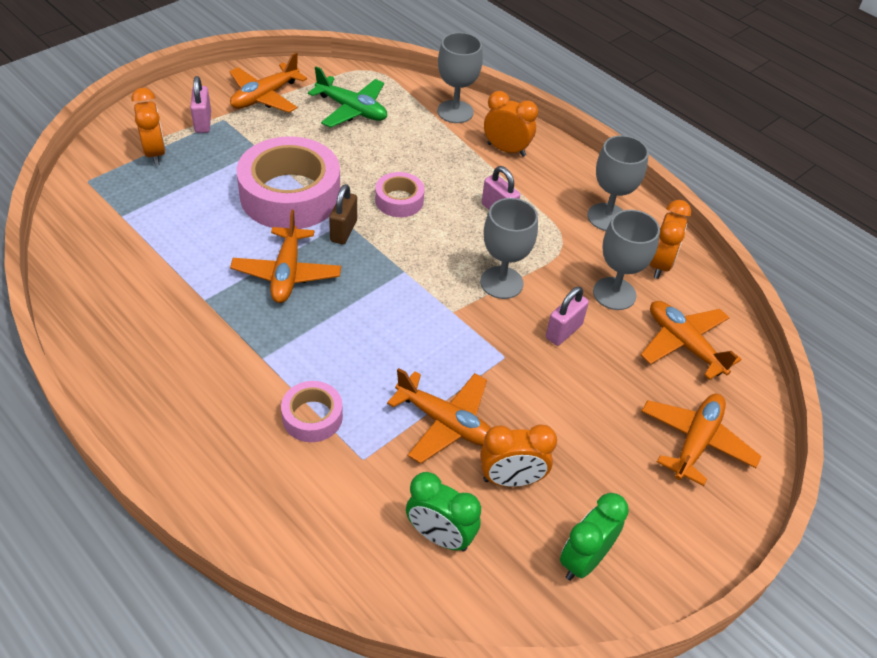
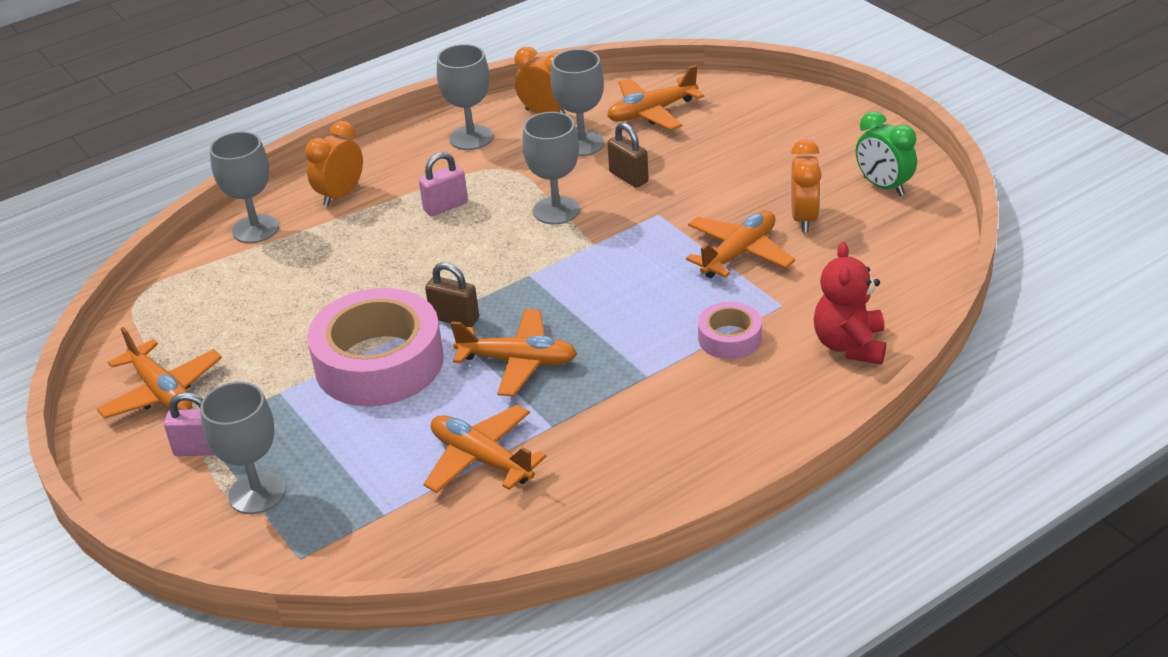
camera: 75 degrees left, 10 degrees down
orange clock [131,88,166,166] -> grey goblet [200,382,286,514]
green plane [308,66,387,128] -> none
pink tape [375,172,424,217] -> none
green clock [406,472,481,552] -> none
pink padlock [546,287,589,346] -> brown padlock [608,122,649,188]
orange plane [641,394,762,486] -> orange plane moved to [423,405,547,493]
none -> red teddy bear [814,242,886,364]

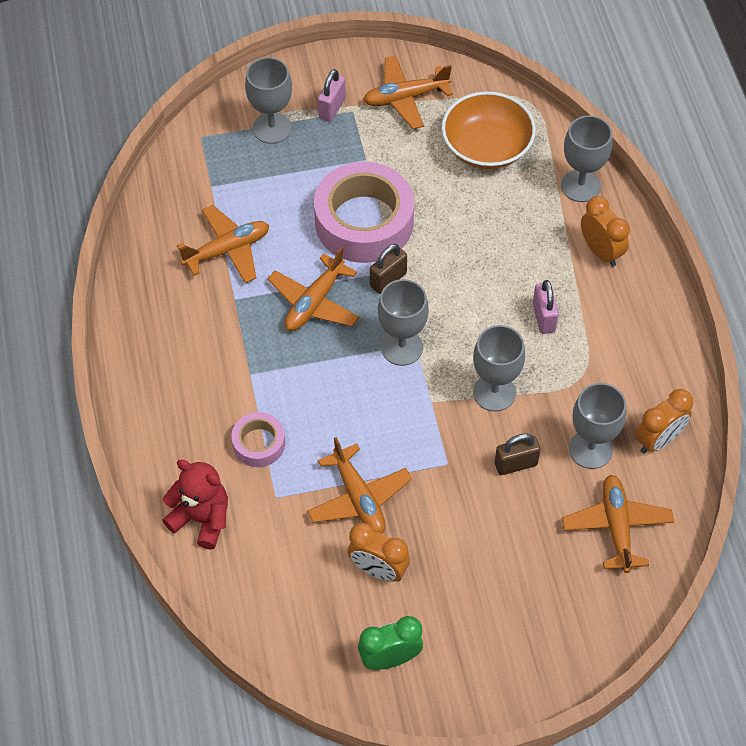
camera: 110 degrees right, 20 degrees up
grey goblet [437,44,493,150] -> grey goblet moved to [378,279,429,366]
none -> orange bowl [442,91,536,169]

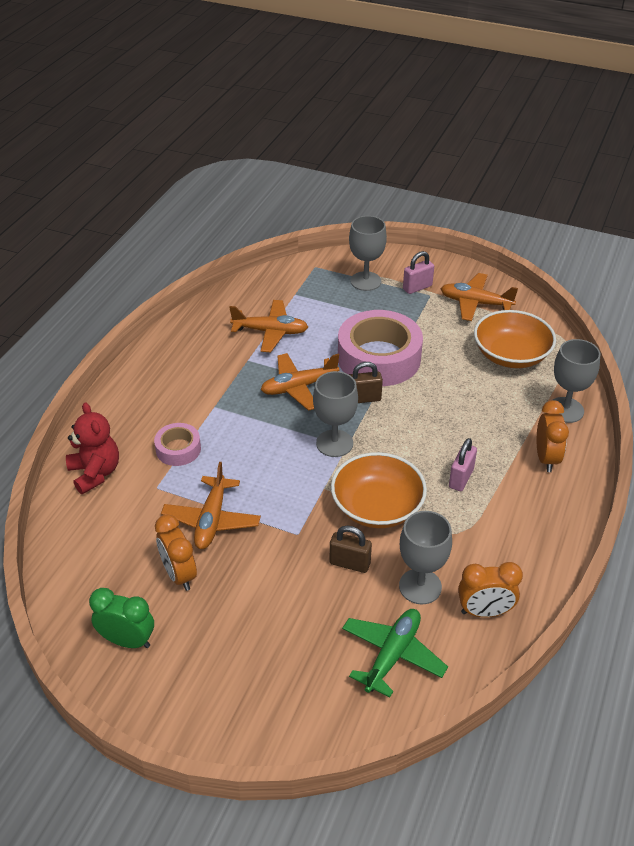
camera: 35 degrees right, 15 degrees down
grey goblet [473,325,525,412] -> orange bowl [331,452,427,528]
orange plane [562,475,674,573] -> green plane [342,609,448,698]

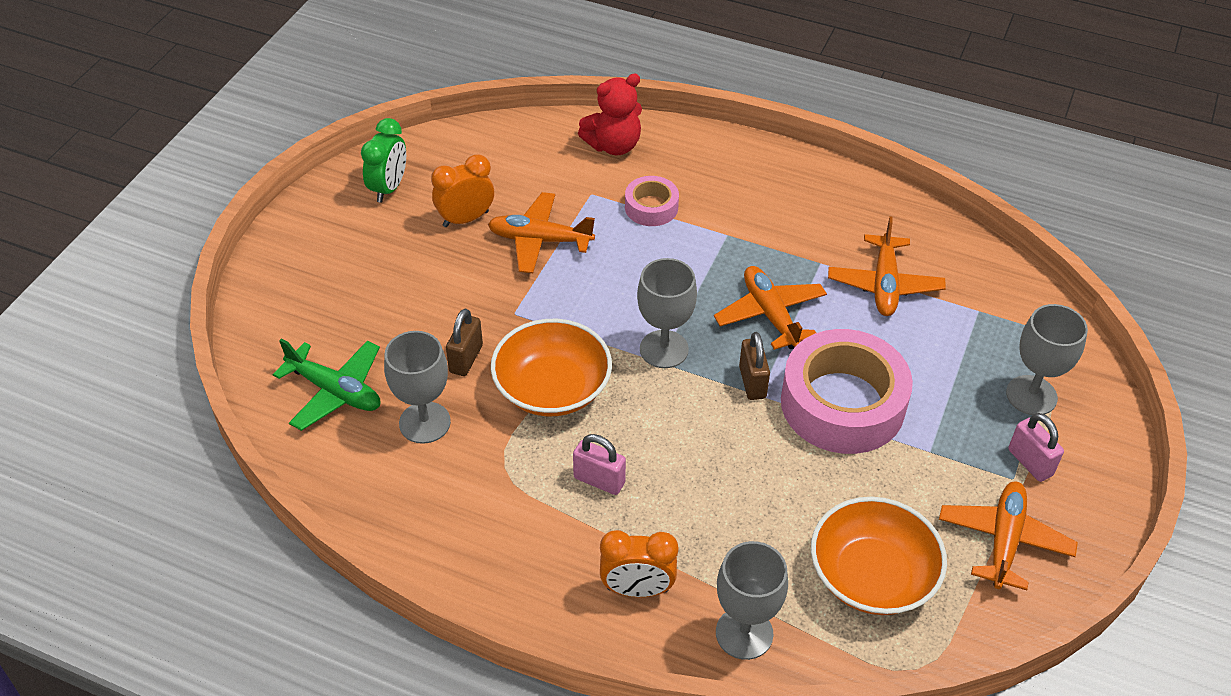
camera: 90 degrees right, 5 degrees up
orange clock [458,562,523,617] -> none

